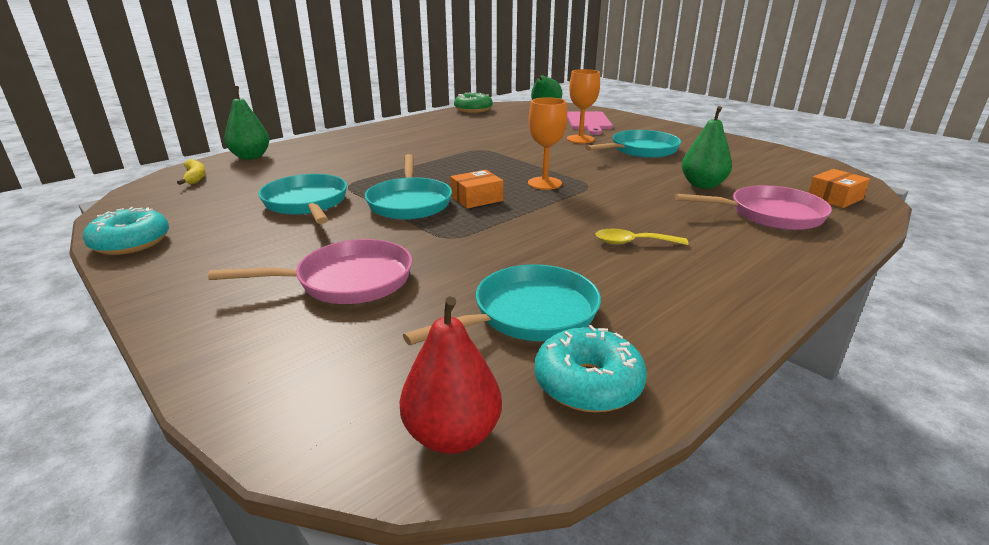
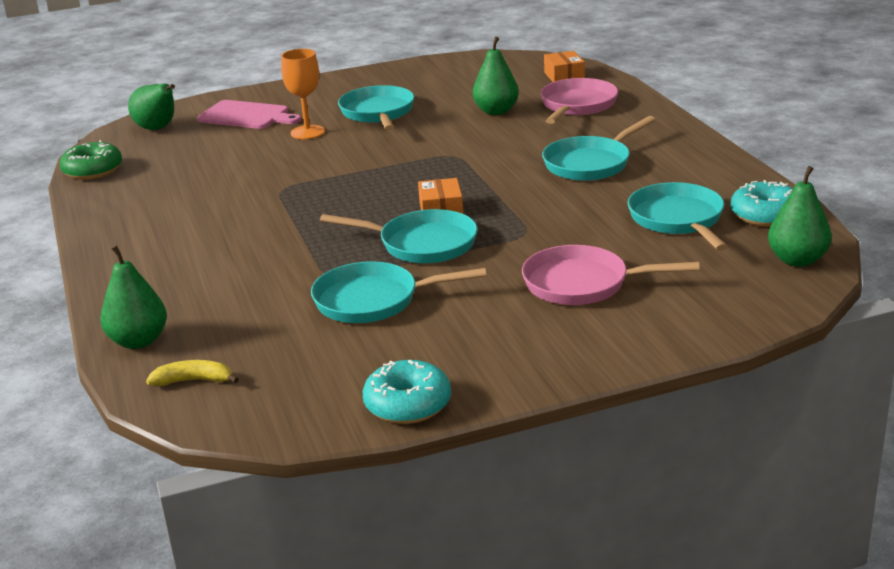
camera: 65 degrees left, 0 degrees up
pink pan [208,239,412,304] -> pink pan turned 90 degrees counterclockwise [522,245,700,305]
red pear [399,296,502,454] -> green pear [768,166,832,267]
orange goblet [528,97,567,190] -> none
yellow spoon [595,229,688,245] -> turquoise pan [542,116,656,181]

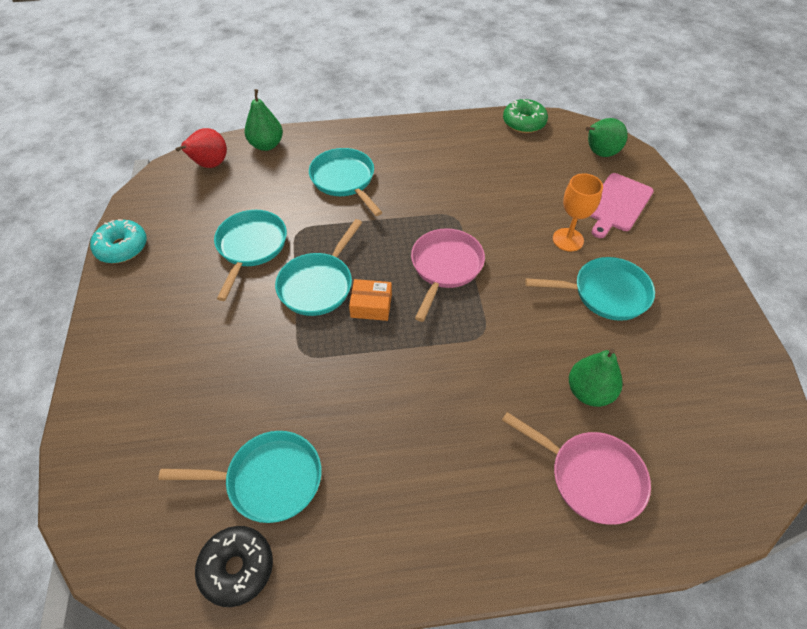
camera: 100 degrees right, 25 degrees up
yellow banana [146,360,239,386] -> red pear [176,128,227,168]
pink pan [522,245,700,305] -> pink pan moved to [411,228,485,322]
turquoise pan [542,116,656,181] -> turquoise pan moved to [309,148,382,216]
orange box [544,51,585,82] -> none
turquoise donut [731,180,793,227] -> black donut [195,526,273,607]
green pear [768,166,832,267] -> none

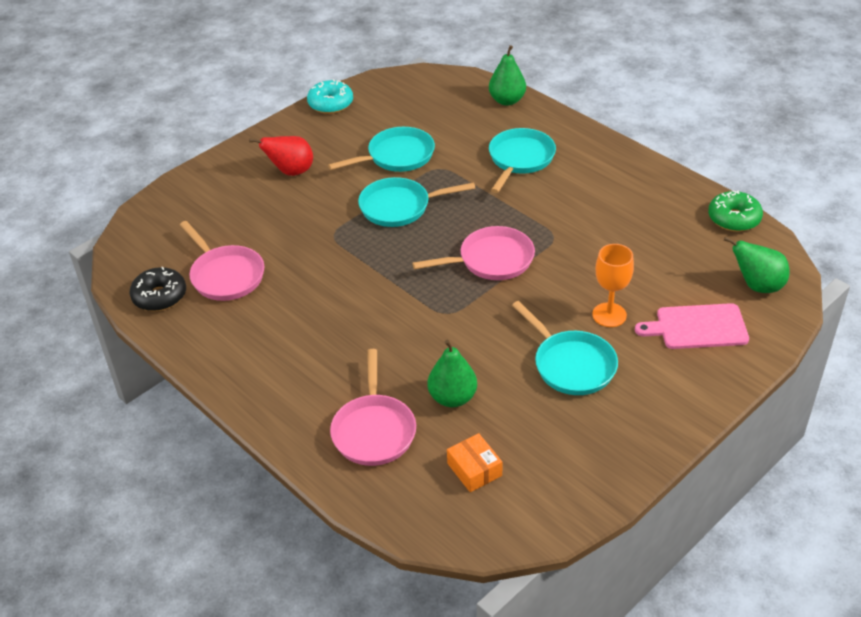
camera: 55 degrees right, 10 degrees down
turquoise pan [159,431,322,523] -> pink pan [180,221,264,301]
red pear [176,128,227,168] -> red pear moved to [249,136,313,176]
orange box [349,279,392,321] -> orange box moved to [447,433,503,492]

